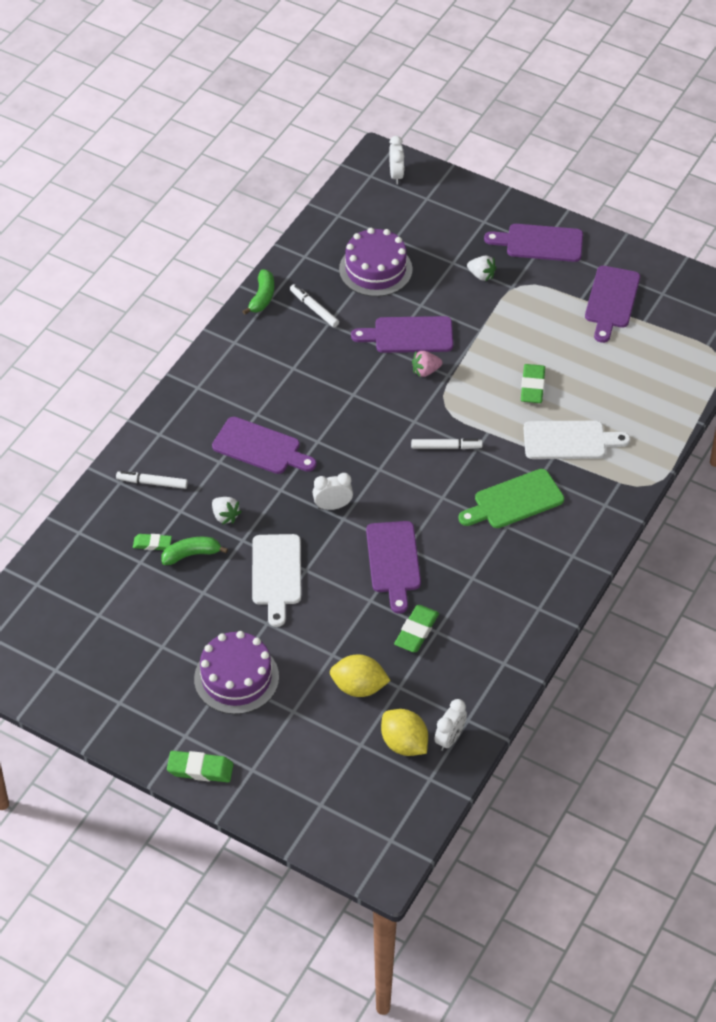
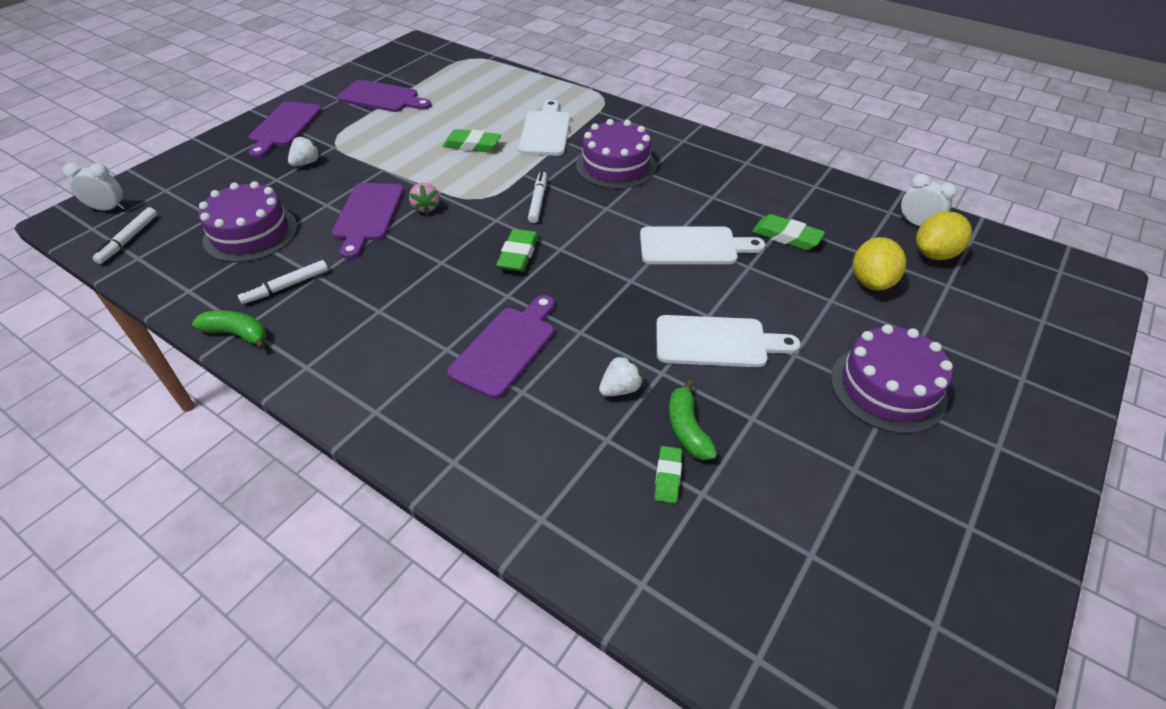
camera: 85 degrees left, 5 degrees down
white marker [116,471,188,489] -> white marker moved to [93,207,157,264]
green eraser [167,751,234,782] -> green eraser moved to [496,229,539,272]
white clock [313,473,353,510] -> none
purple cutting board [366,521,421,614] -> white cutting board [640,226,765,264]
green cutting board [458,469,564,528] -> purple cake [576,119,656,189]

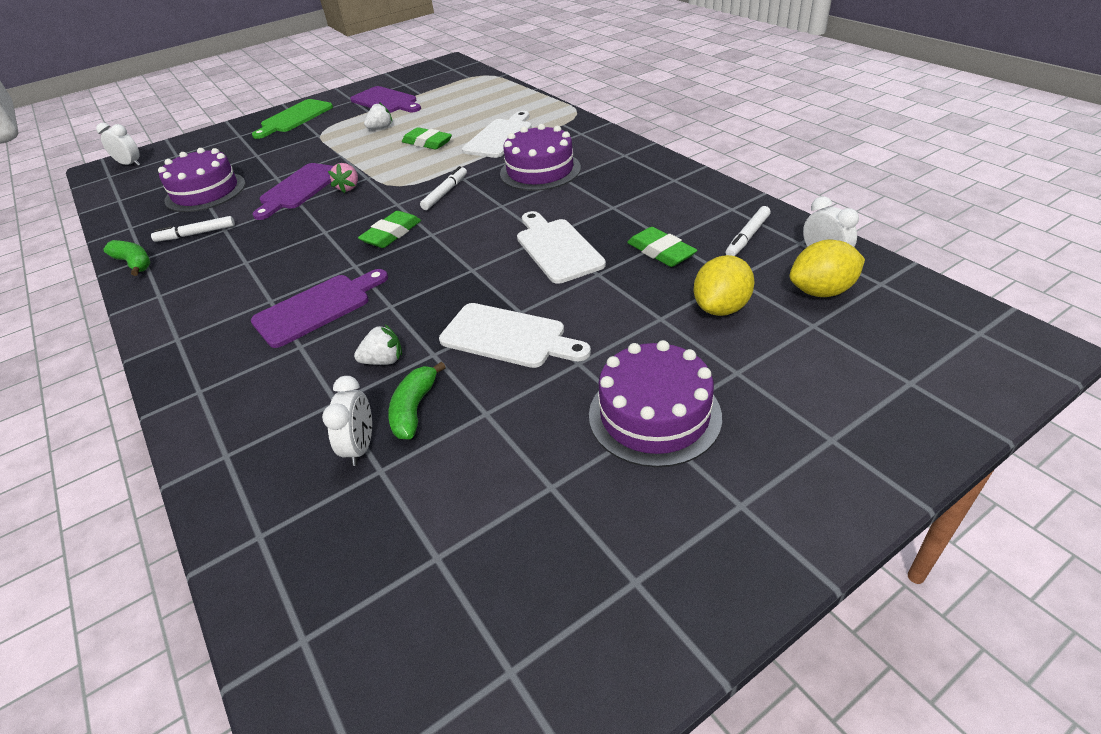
camera: 25 degrees right, 5 degrees down
white marker [93,207,157,264] -> white marker moved to [726,206,771,256]
purple cutting board [248,101,322,158] -> green cutting board [252,99,333,139]
white strawberry [288,135,321,166] -> white strawberry moved to [364,102,392,129]
white cutting board [640,226,765,264] -> white cutting board turned 135 degrees counterclockwise [517,211,606,284]
green eraser [654,446,682,503] -> white clock [322,376,372,466]

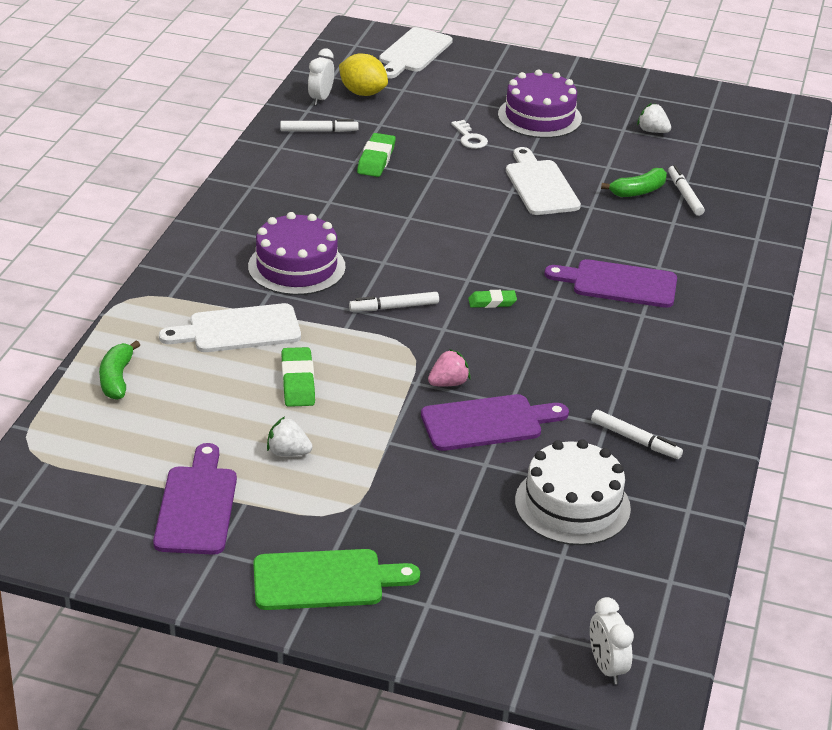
camera: 135 degrees left, 5 degrees down
green banana [103,240,150,276] -> green banana moved to [99,340,140,400]
purple cake [158,148,246,212] -> white cake [515,439,631,545]
white clock [322,376,372,466] -> white marker [668,165,705,216]
white strawberry [354,324,402,365] -> white strawberry moved to [637,103,671,133]
green eraser [358,211,421,248] -> green eraser [468,290,517,308], size x0.65
white cutting board [517,211,606,284] -> white cutting board moved to [379,27,453,78]
yellow lemon [694,255,755,316] -> none
none -> white key [451,120,488,149]

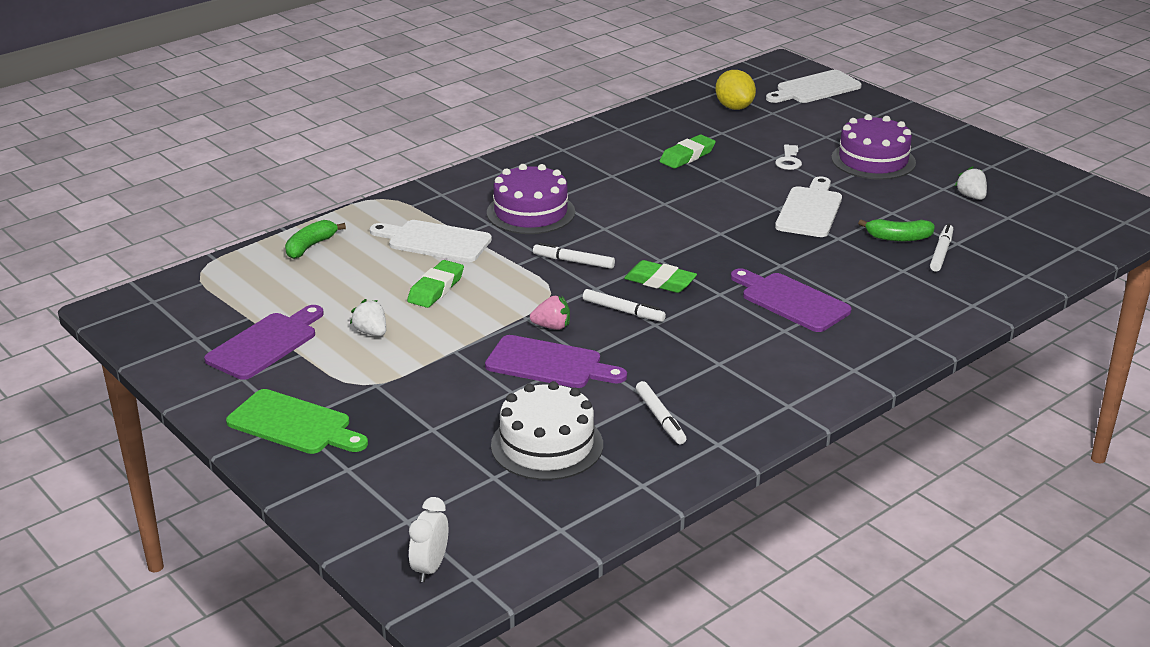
camera: 35 degrees right, 5 degrees down
white marker [280,119,359,132] -> white marker moved to [583,289,666,322]
white clock [308,49,334,105] -> none
green eraser [468,290,517,308] -> green eraser [624,260,697,293], size x1.55

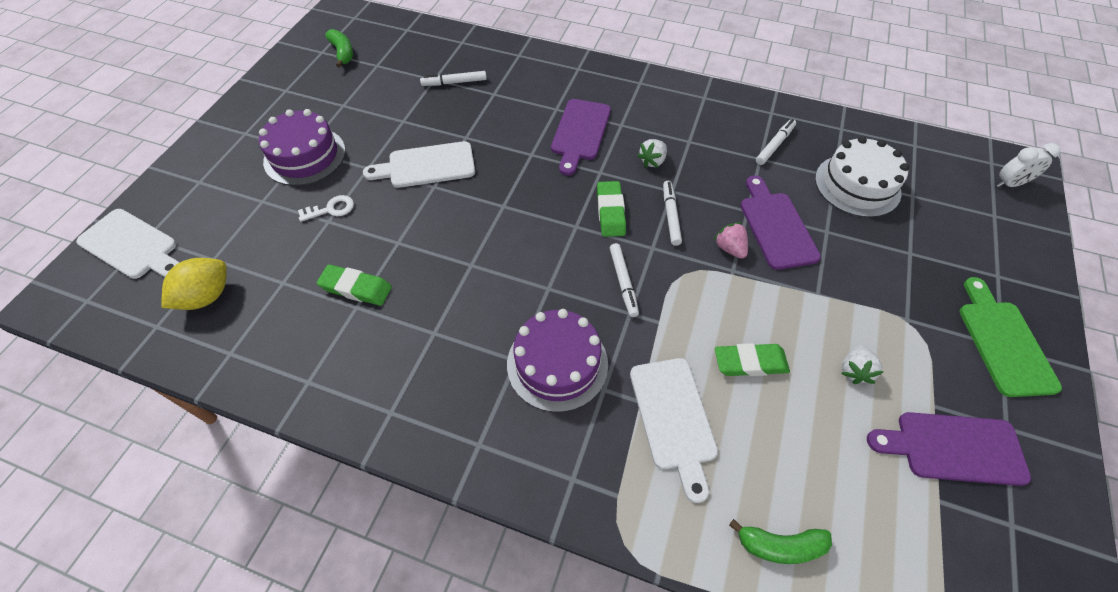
camera: 120 degrees left, 25 degrees up
green banana [858,219,935,241] -> green banana moved to [325,29,353,68]
white strawberry [955,166,987,200] -> white strawberry moved to [637,139,667,168]

